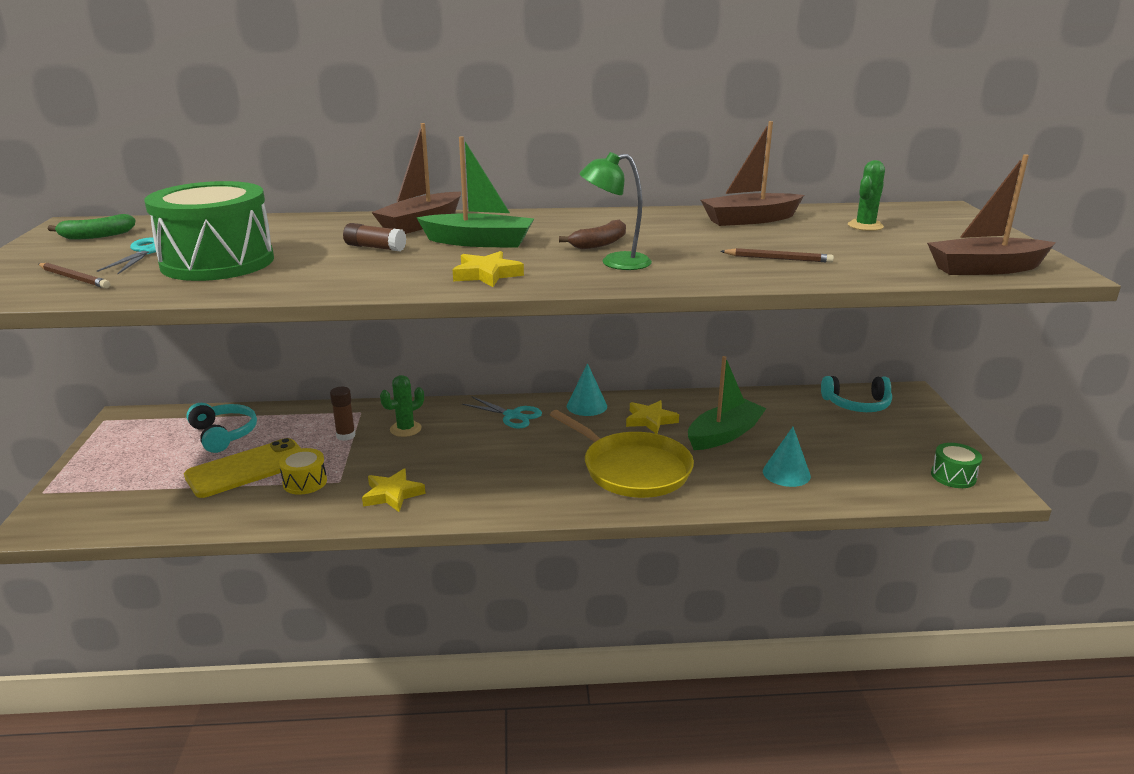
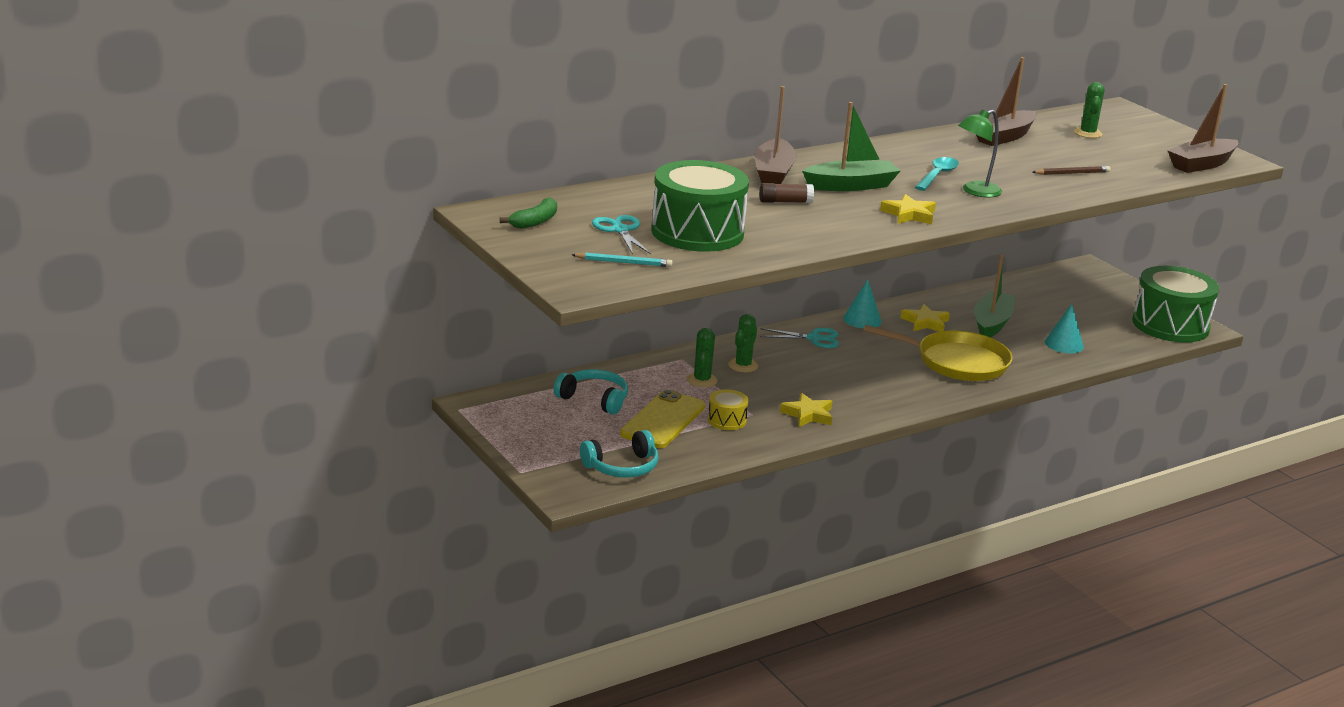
camera: 30 degrees left, 0 degrees up
brown pencil [38,263,110,289] -> turquoise pencil [572,252,673,267]
brown glue stick [330,387,356,441] -> green cactus [687,328,717,387]
brown banana [559,219,626,249] -> turquoise spoon [915,157,959,191]
turquoise headphones [821,376,892,412] -> turquoise headphones moved to [580,430,659,477]
green drum [931,443,982,488] -> green drum [1132,266,1219,343], size x2.25

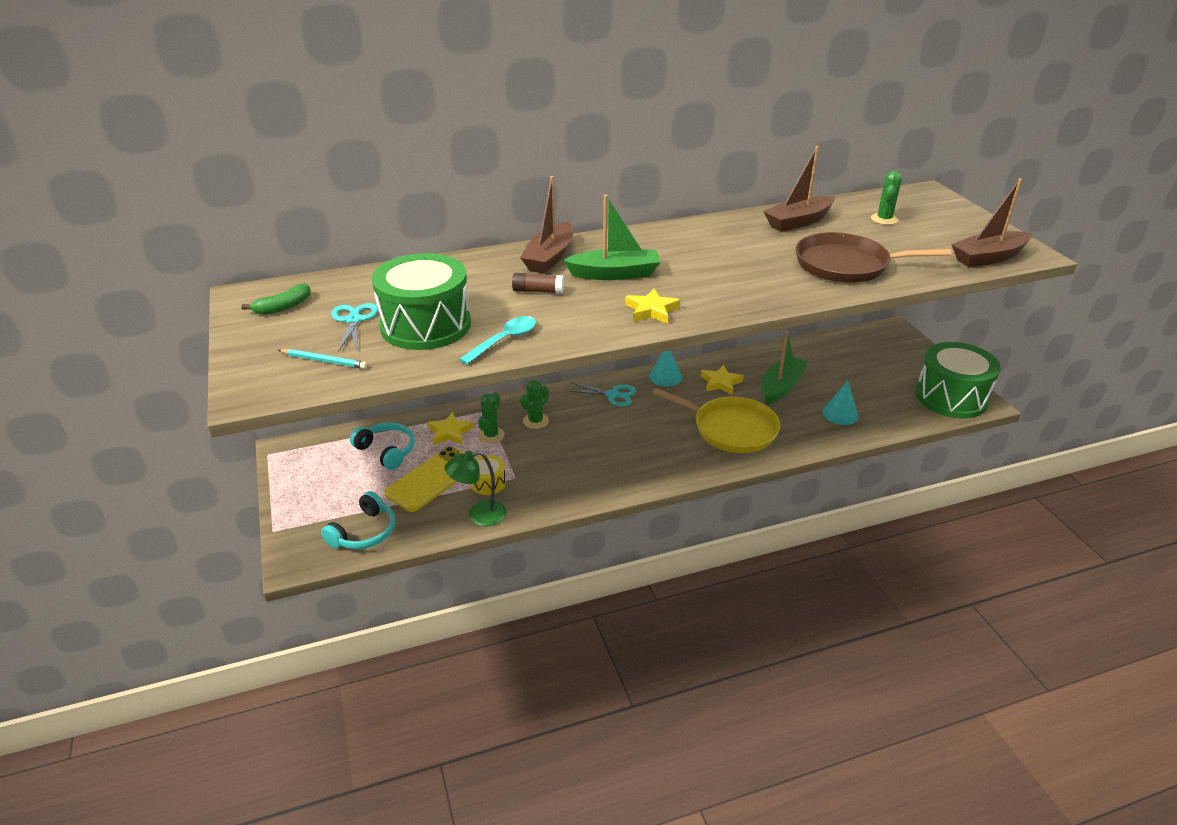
camera: 15 degrees right, 10 degrees up
turquoise headphones [580,430,659,477] -> turquoise headphones turned 45 degrees counterclockwise [321,491,395,549]
yellow star [780,393,832,427] -> yellow star moved to [428,412,474,445]
turquoise spoon [915,157,959,191] -> turquoise spoon moved to [459,316,537,364]
green lamp [958,110,1002,197] -> green lamp moved to [445,451,506,526]
brown pencil [1032,166,1111,175] -> brown pan [796,232,952,283]

